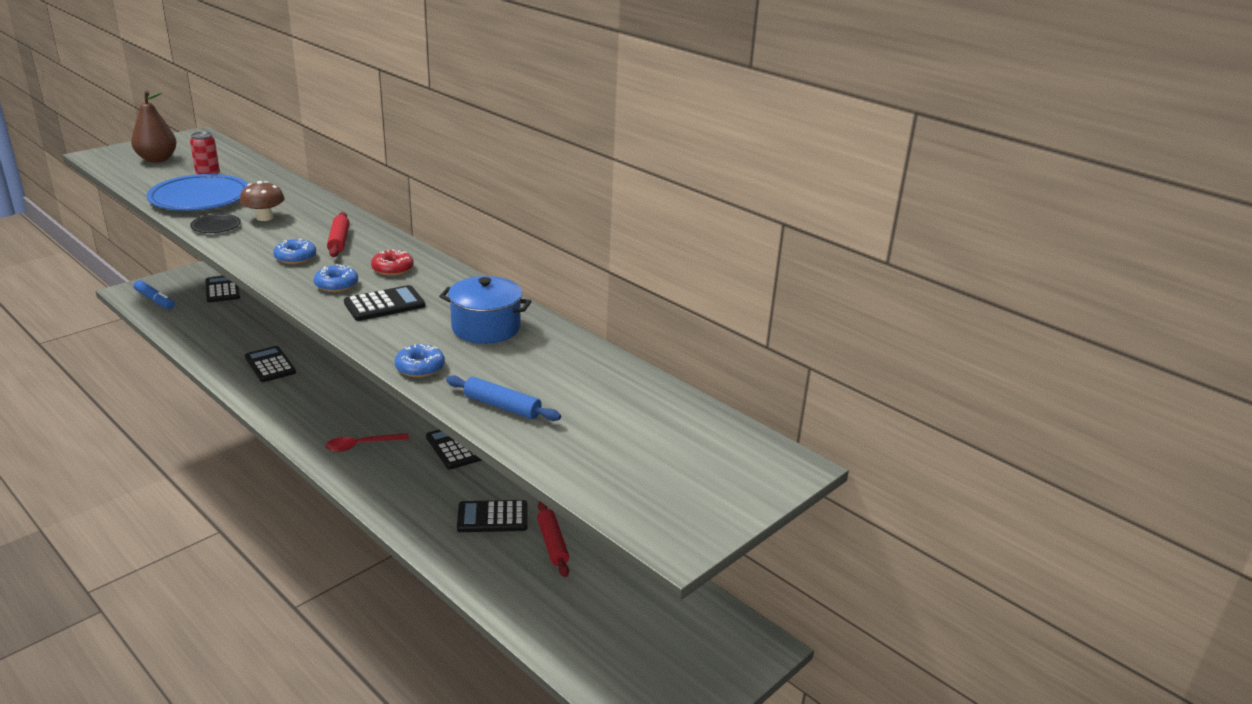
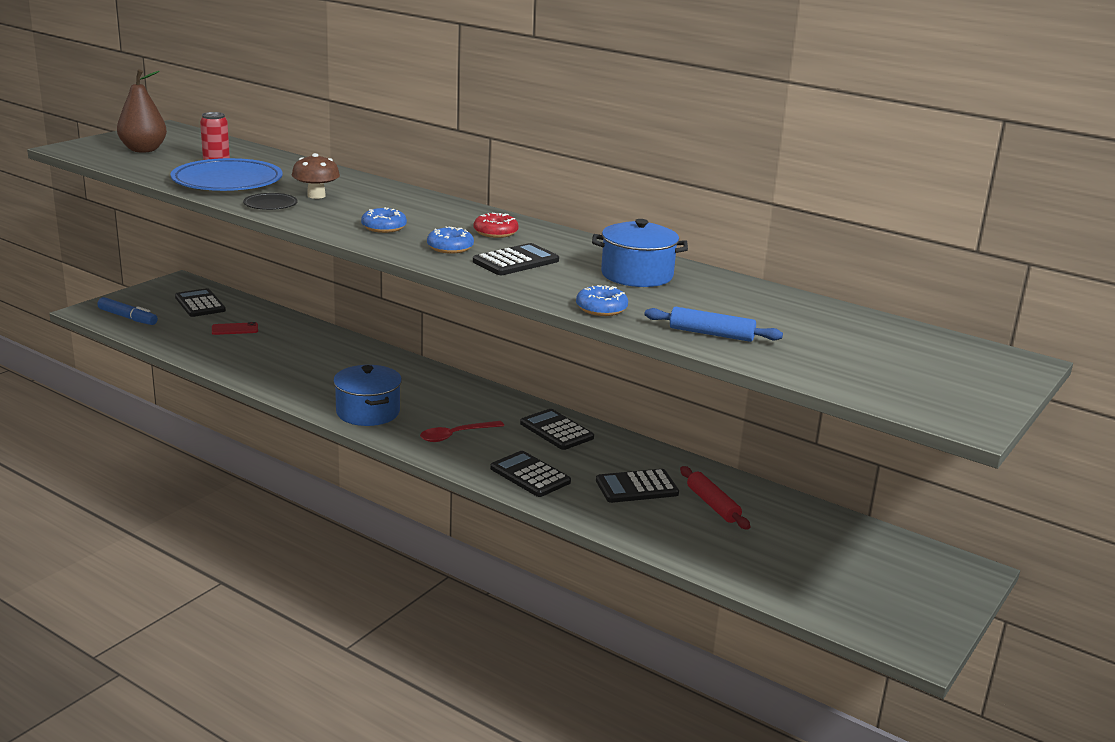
camera: 10 degrees left, 5 degrees down
black calculator [245,346,296,382] -> black calculator moved to [490,451,571,497]
red rolling pin [327,212,349,257] -> none
none -> red phone [212,322,258,335]
none -> blue pot [333,365,402,426]

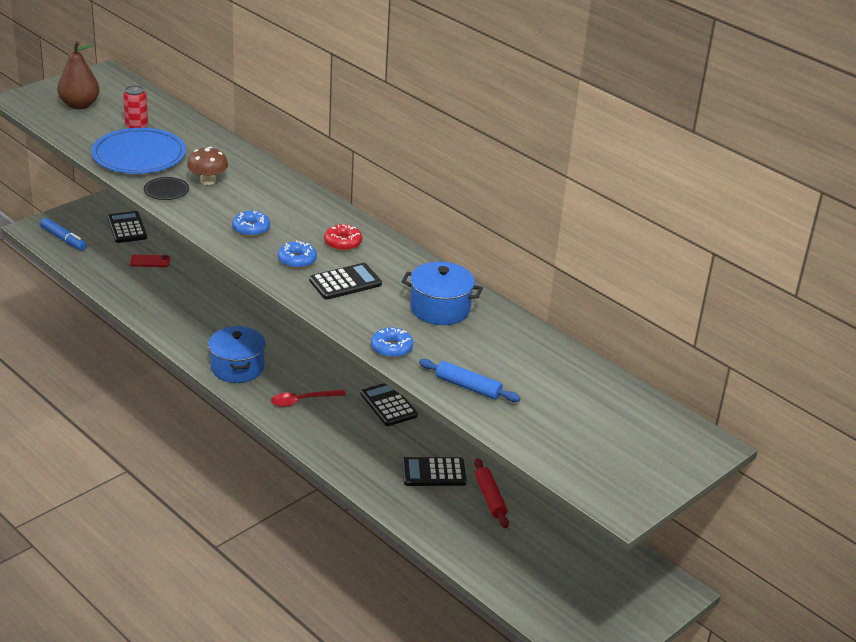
camera: 10 degrees right, 10 degrees up
black calculator [490,451,571,497] -> none

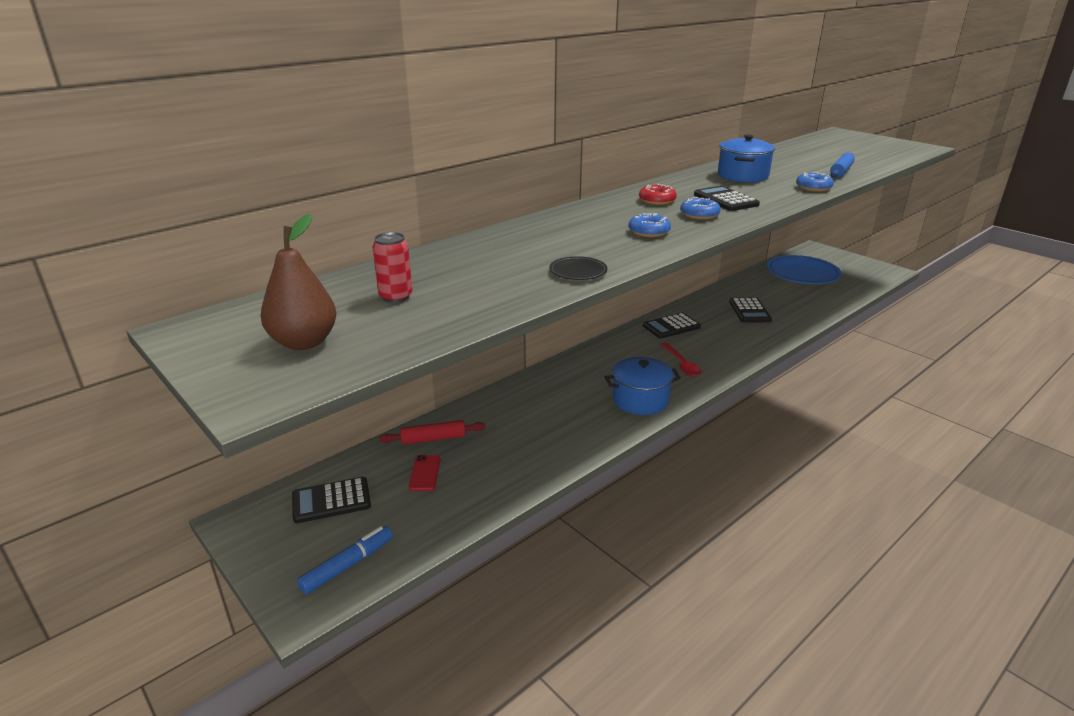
camera: 85 degrees left, 5 degrees down
blue plate [91,128,186,174] -> blue plate moved to [767,255,842,284]
brown mushroom [187,147,228,185] -> none
red rolling pin [474,458,509,528] -> red rolling pin moved to [379,420,485,445]

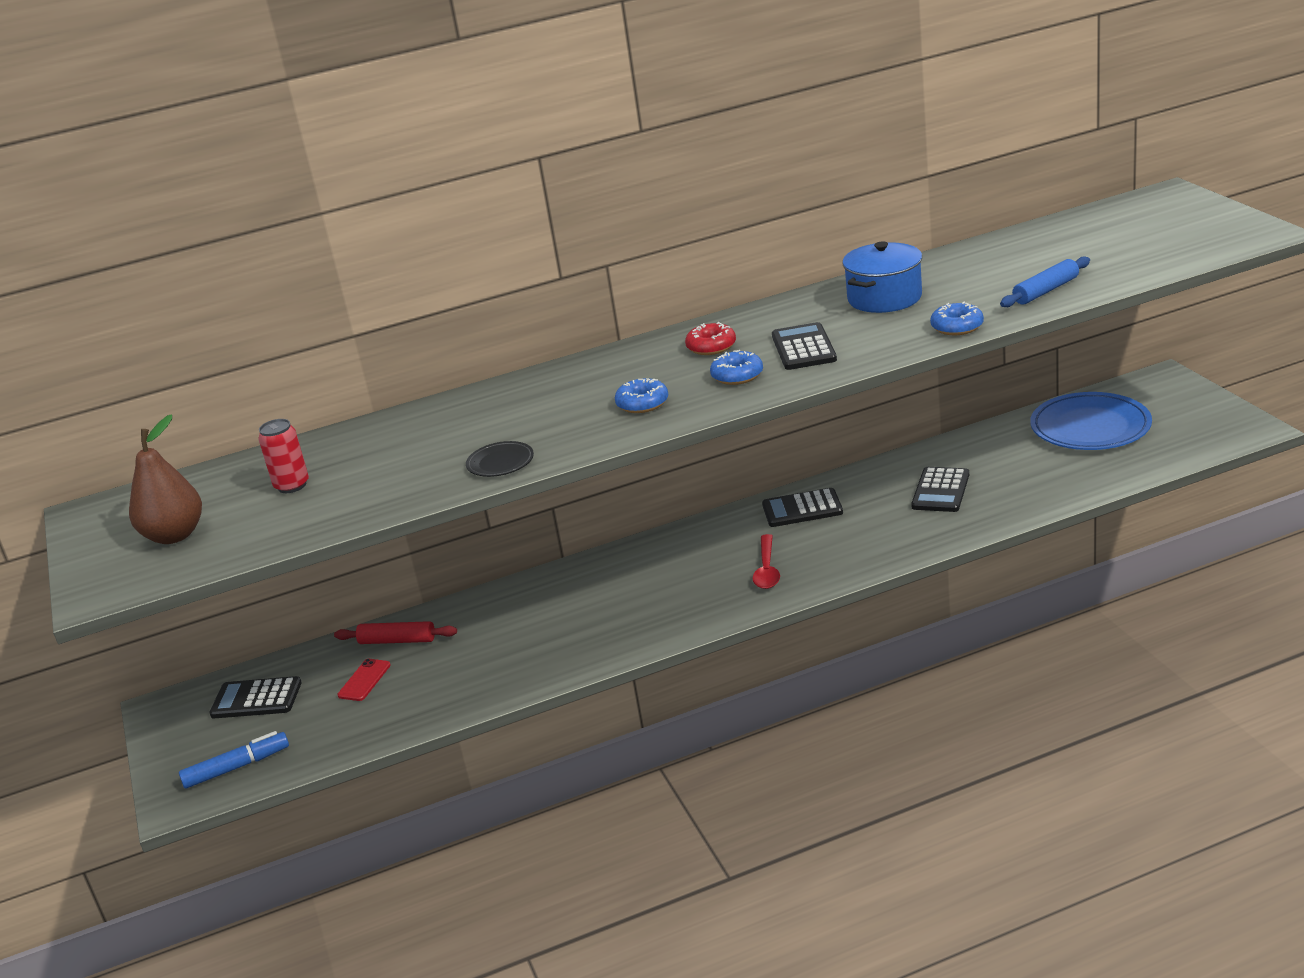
camera: 25 degrees right, 0 degrees up
blue pot [605,357,681,415] -> none

